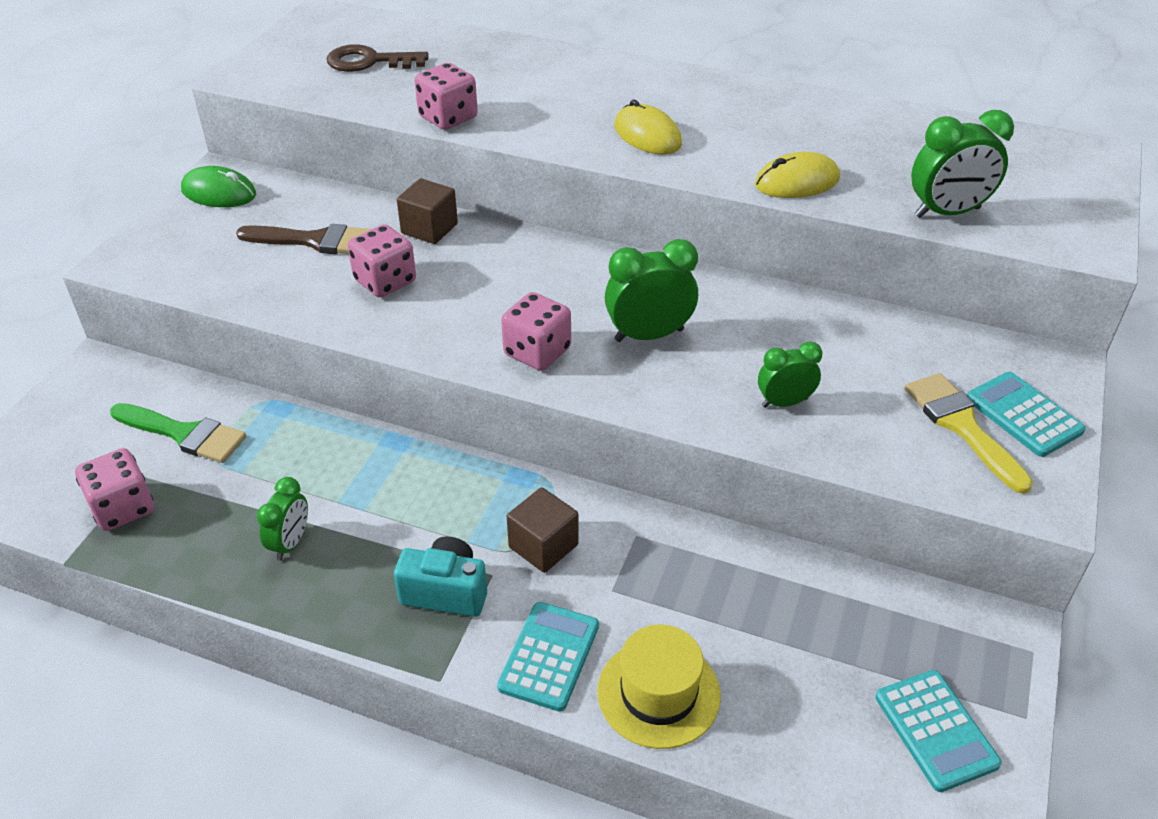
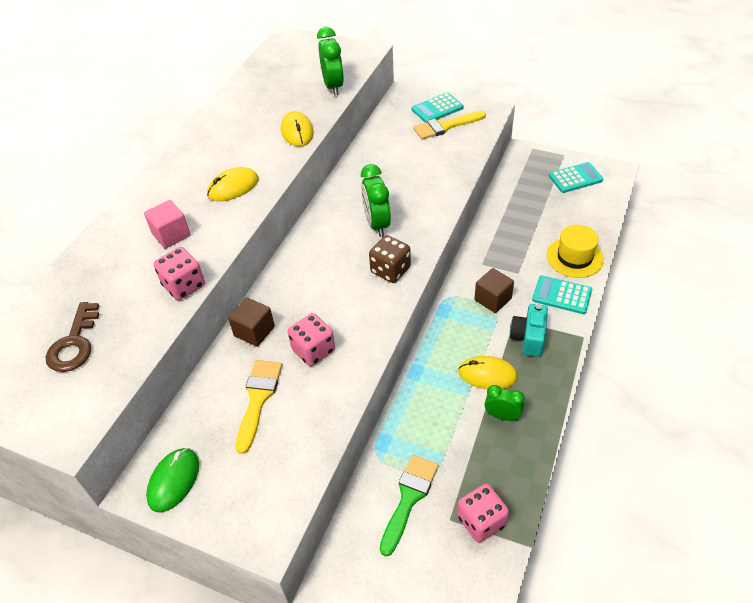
camera: 85 degrees left, 5 degrees up
brown brush [236,224,371,254] -> yellow brush [236,360,282,454]
pink dice [501,292,571,371] -> brown dice [369,235,411,283]
green clock [758,341,822,408] -> none
none -> pink cube [144,200,191,249]
none -> yellow mouse [458,356,518,389]

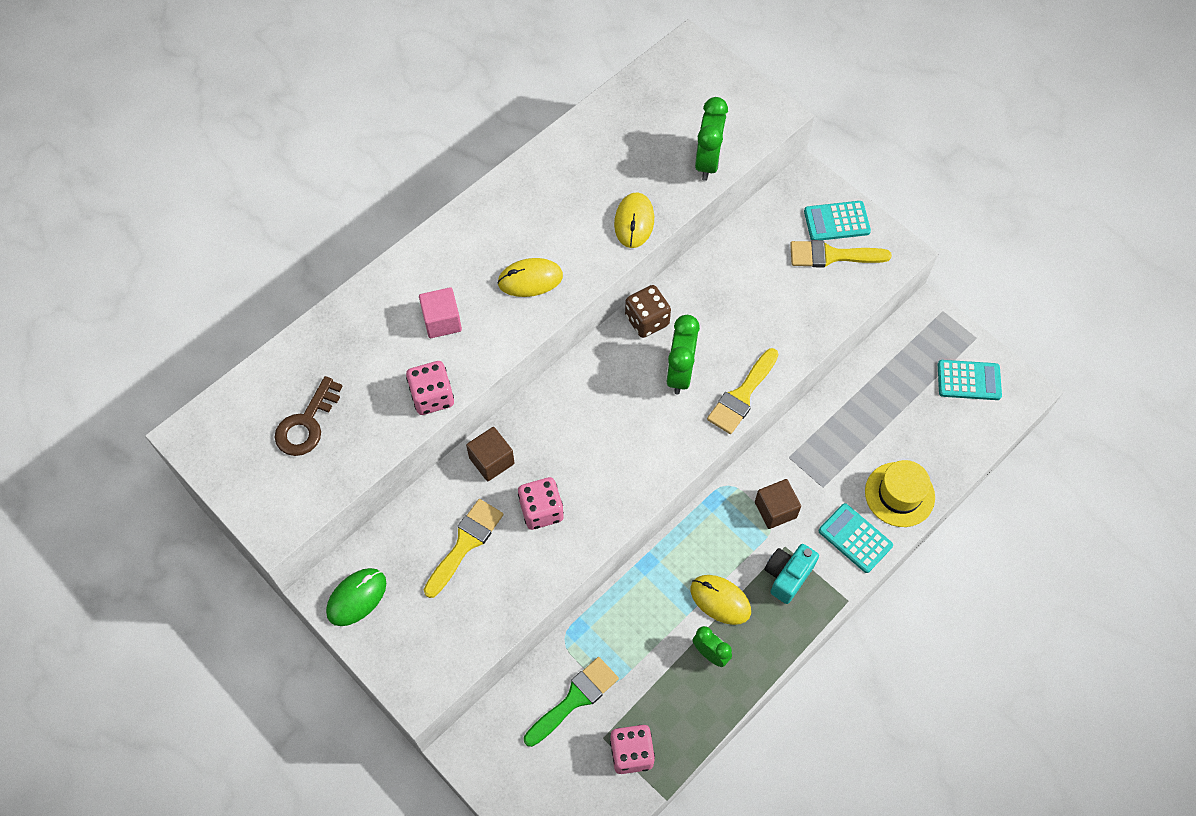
camera: 20 degrees right, 15 degrees up
brown dice [369,235,411,283] -> brown dice moved to [625,285,671,338]
none -> yellow brush [707,348,778,434]

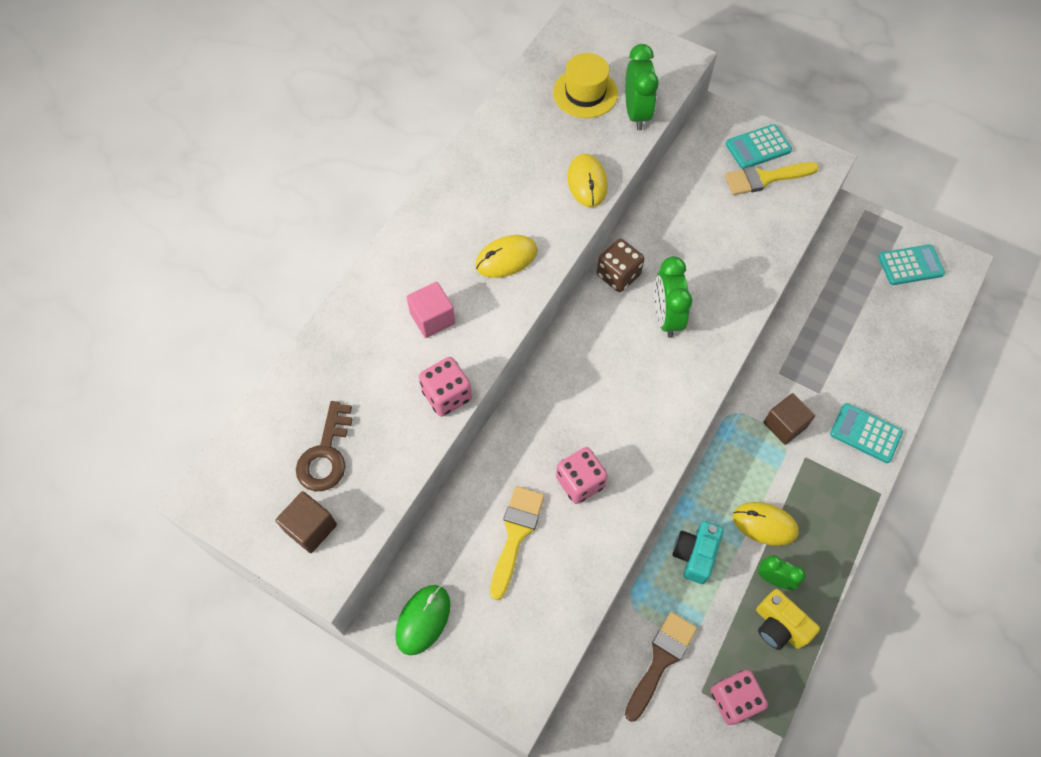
camera: 15 degrees left, 0 degrees up
brown cube [466,427,515,481] -> brown cube moved to [276,491,337,553]
green brush [524,657,619,747] -> brown brush [625,612,697,722]
yellow brush [707,348,778,434] -> none
turquoise camera [765,544,819,604] -> turquoise camera moved to [673,521,724,584]
yellow hat [865,460,935,527] -> yellow hat moved to [553,53,618,118]
none -> yellow camera [756,589,820,650]

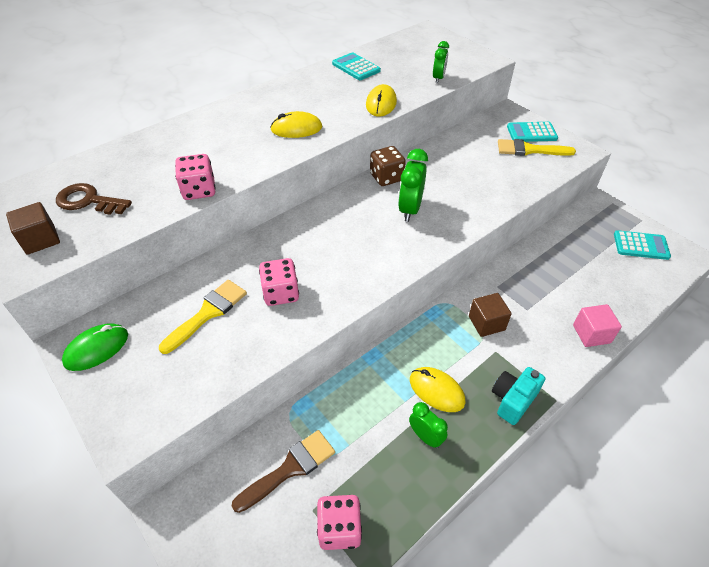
camera: 20 degrees right, 15 degrees down
brown key [296,401,353,491] -> brown key turned 75 degrees clockwise [56,183,132,215]
pink cube [407,282,455,338] -> pink cube moved to [573,304,622,347]
yellow hat [553,53,618,118] -> none
green clock [625,44,659,130] -> green clock [433,41,449,83], size x0.63
turquoise camera [673,521,724,584] -> turquoise camera moved to [492,367,545,425]
yellow camera [756,589,820,650] -> none
turquoise calculator [830,403,903,463] -> turquoise calculator moved to [332,52,381,80]

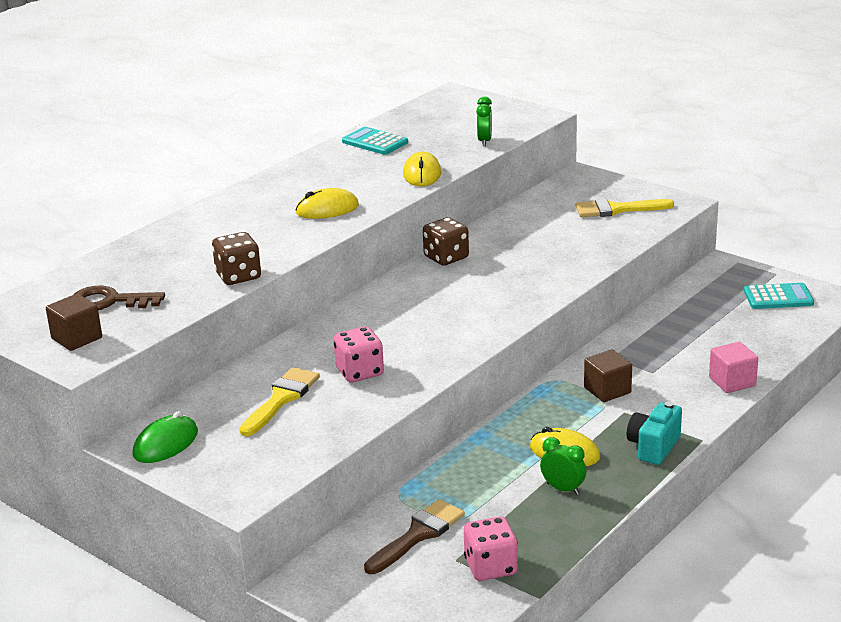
camera: 10 degrees left, 20 degrees down
pink dice [175,154,216,200] -> brown dice [212,232,261,285]
green clock [398,149,428,222] -> none
turquoise calculator [507,122,558,142] -> none

